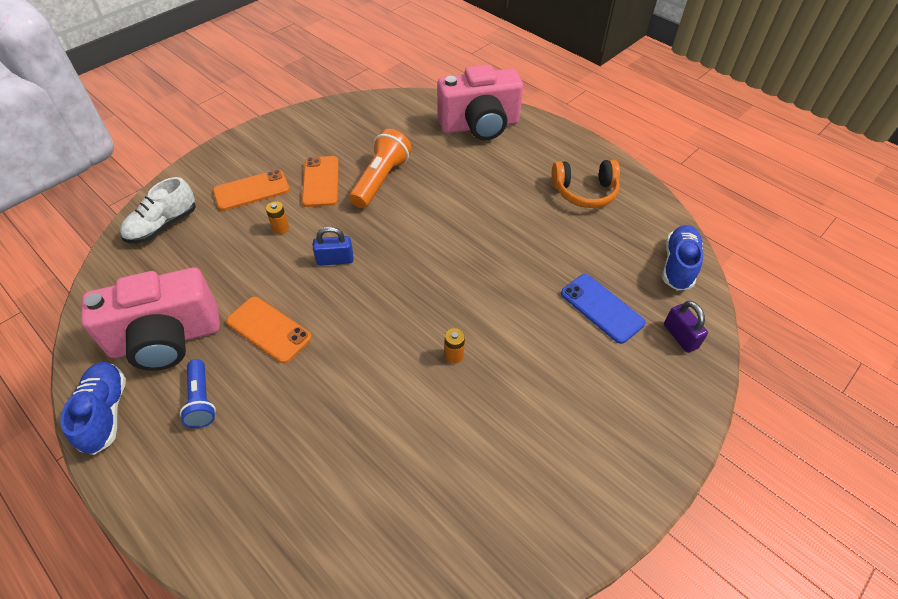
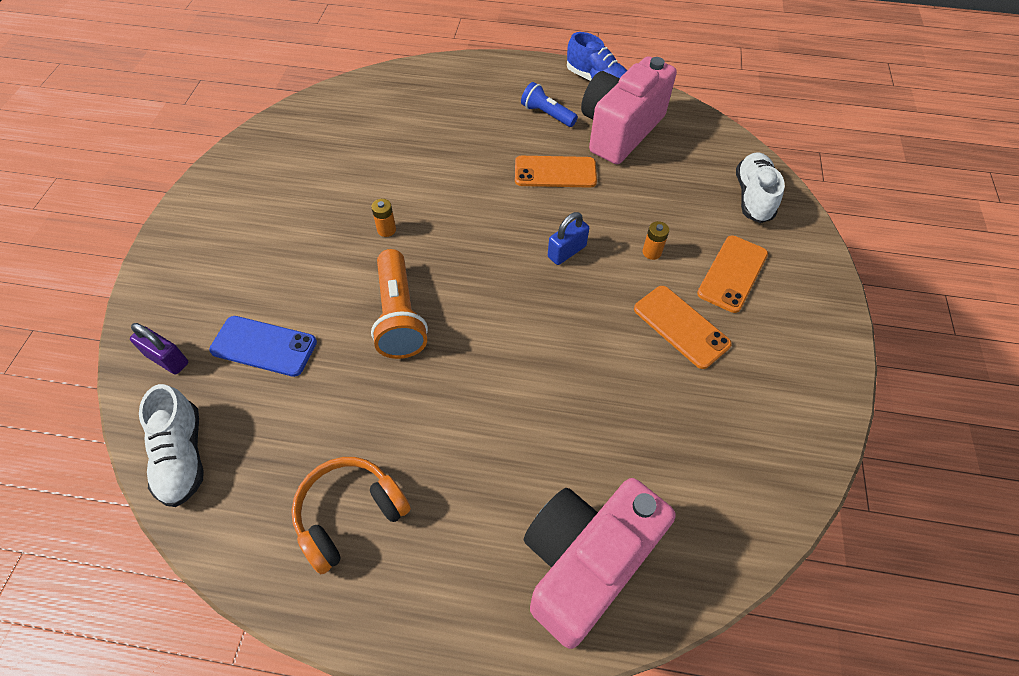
camera: 145 degrees right, 5 degrees up
orange flashlight [349,129,412,208] -> orange flashlight moved to [371,249,428,359]
blue shoe [663,225,703,291] -> white shoe [139,384,203,507]

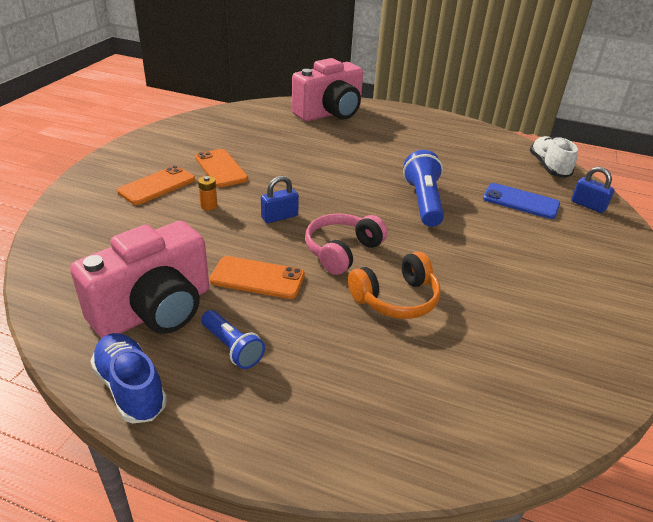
camera: 170 degrees left, 20 degrees down
purple padlock [130,323,188,374] -> blue padlock [571,166,615,213]
orange headphones [291,457,411,574] -> orange headphones moved to [348,251,441,319]
orange battery [371,199,396,237] -> none
orange flashlight [371,249,428,359] -> blue flashlight [403,150,444,227]
white shoe [736,152,785,223] -> none
none -> pink headphones [305,213,388,275]

